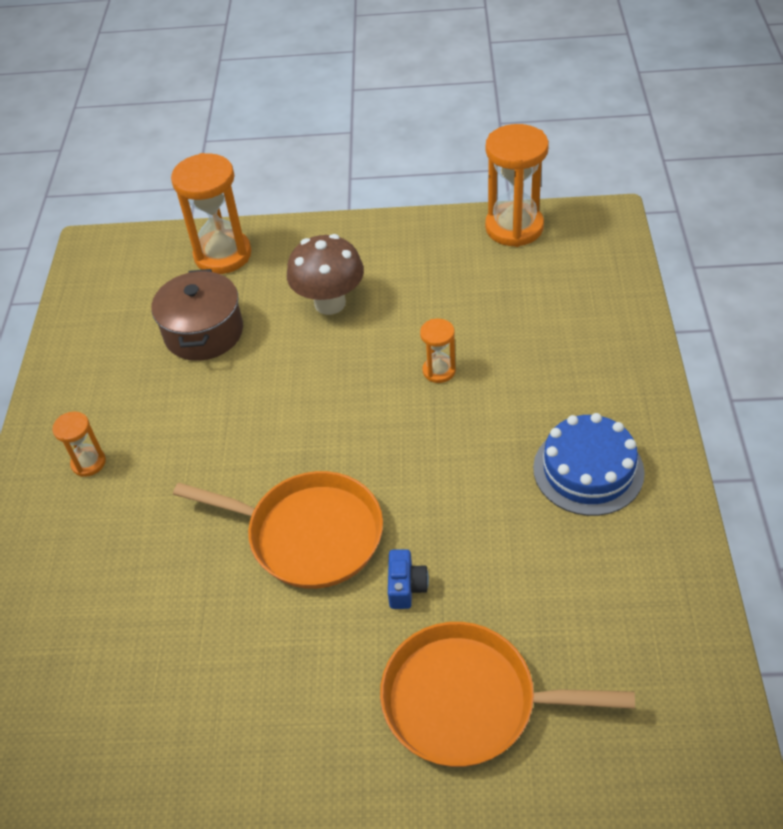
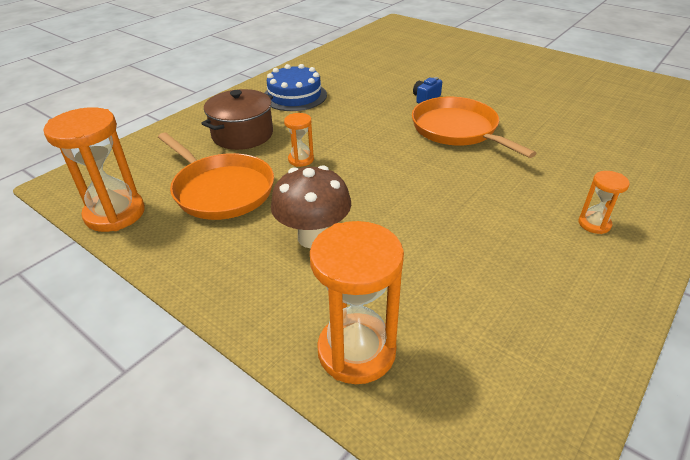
camera: 145 degrees left, 10 degrees down
brown pot [152,269,243,361] -> brown pot moved to [201,89,273,150]
orange pan [380,622,635,767] -> orange pan moved to [158,133,274,220]

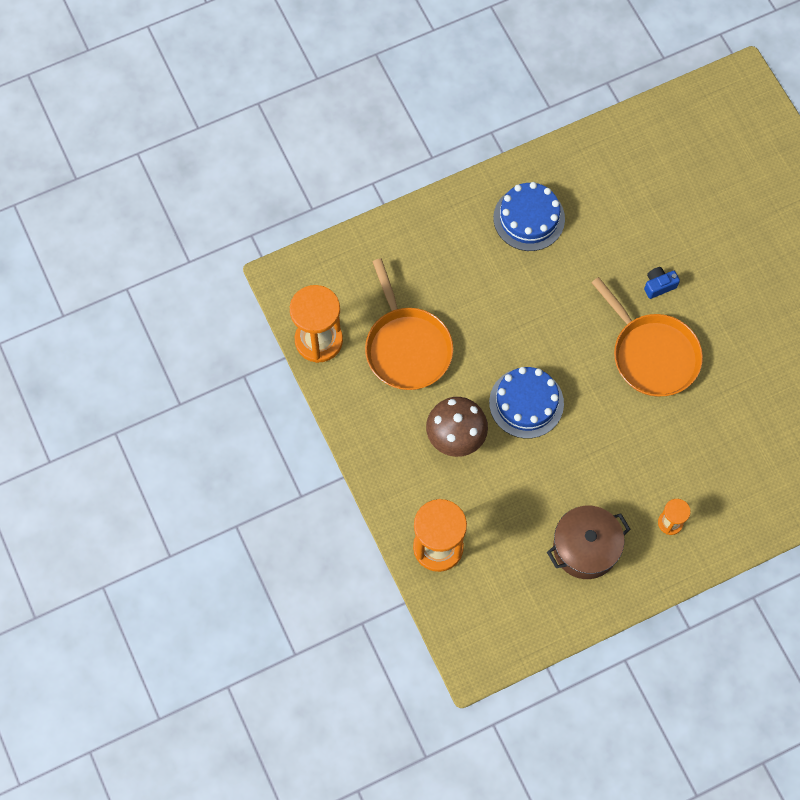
camera: 25 degrees right, 30 degrees up
brown pot [201,89,273,150] -> brown pot moved to [547,506,630,579]
orange hourglass [284,113,314,167] -> none
orange pan [412,97,536,158] -> orange pan turned 150 degrees clockwise [591,277,703,397]
none -> blue cake [489,367,564,439]

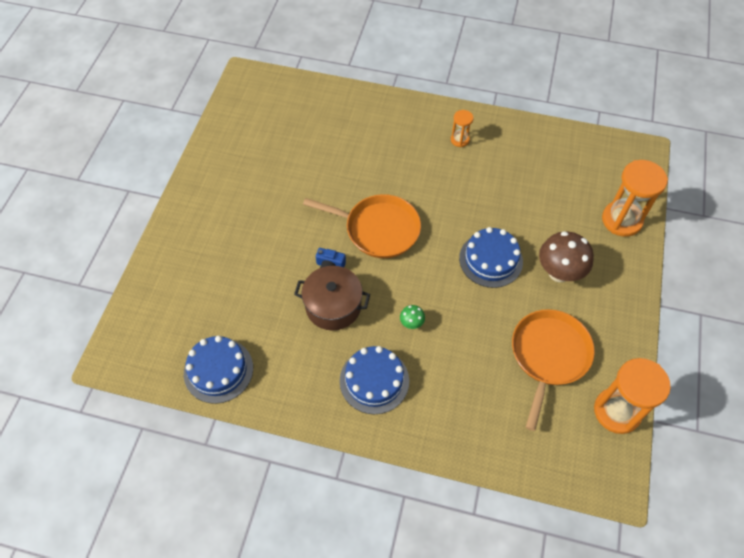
camera: 140 degrees left, 10 degrees down
brown pot [547,506,630,579] -> brown pot moved to [294,266,370,331]
orange pan [591,277,703,397] -> orange pan turned 105 degrees clockwise [303,194,421,258]
none -> blue cake [184,336,253,404]
none -> green mushroom [400,305,425,329]

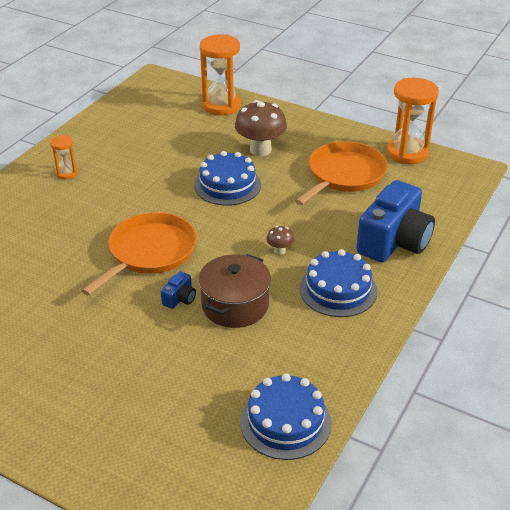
camera: 75 degrees left, 20 degrees down
green mushroom [400,305,425,329] -> brown mushroom [266,226,294,255]
orange pan [512,309,595,431] -> orange pan turned 90 degrees clockwise [295,141,388,205]
none -> blue camera [356,180,435,262]

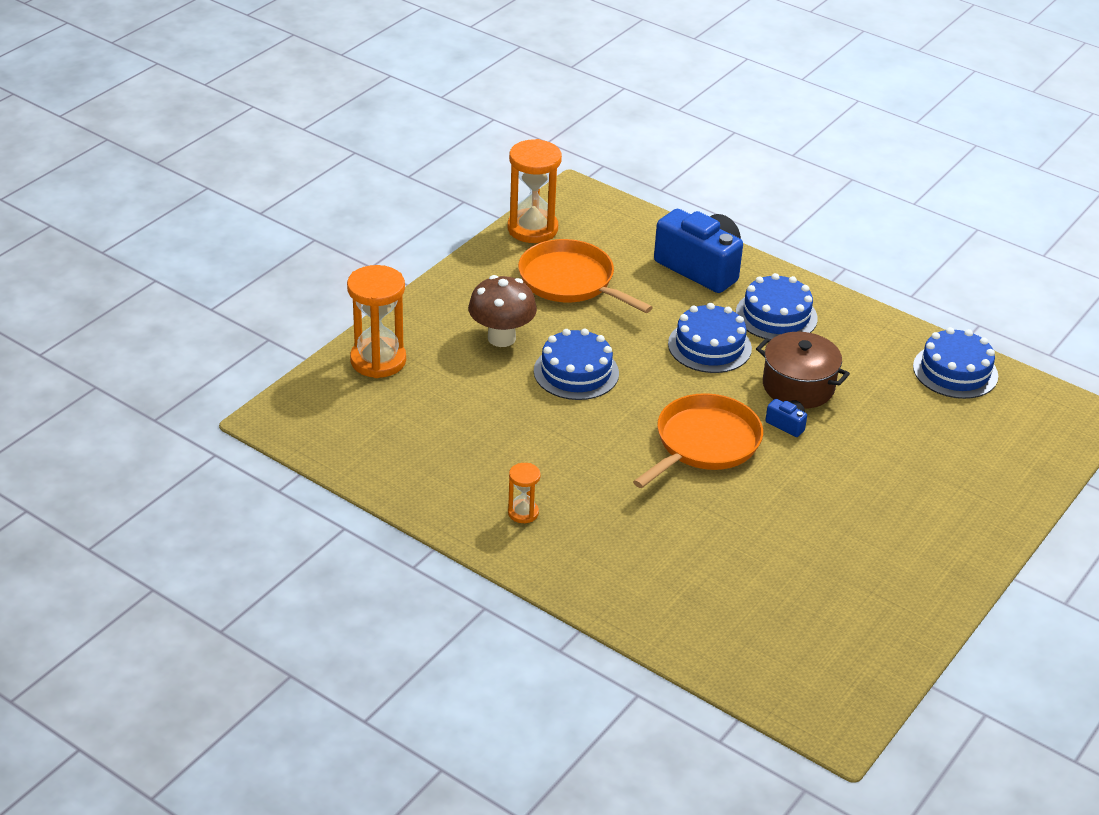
camera: 85 degrees left, 0 degrees up
orange pan [82,212,197,296] -> orange pan turned 90 degrees clockwise [633,393,763,488]
brown mushroom [266,226,294,255] -> blue cake [668,303,752,373]

